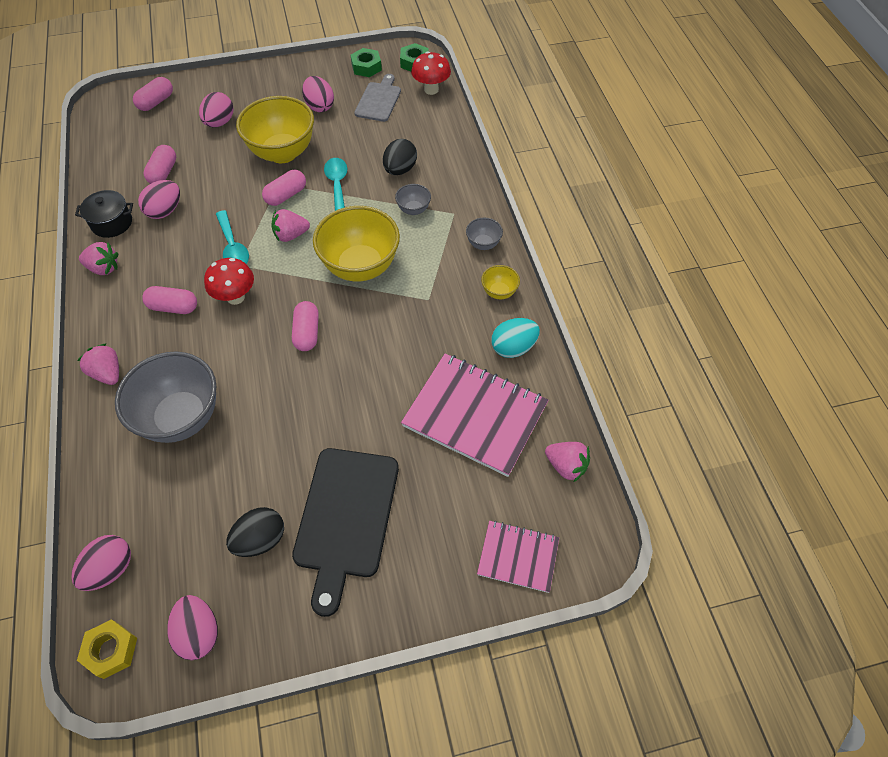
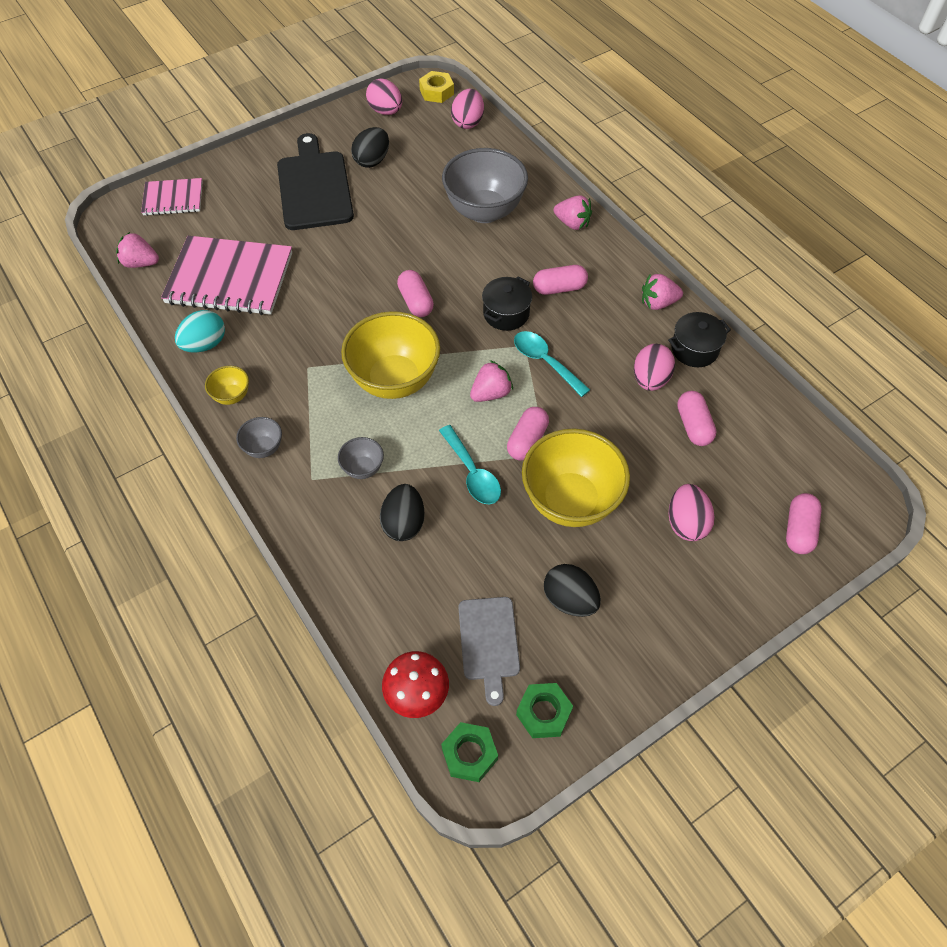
camera: 160 degrees right, 0 degrees up
red mushroom [204,258,254,305] -> black pot [482,277,532,331]
pink egg [302,76,334,112] -> black egg [544,564,601,617]

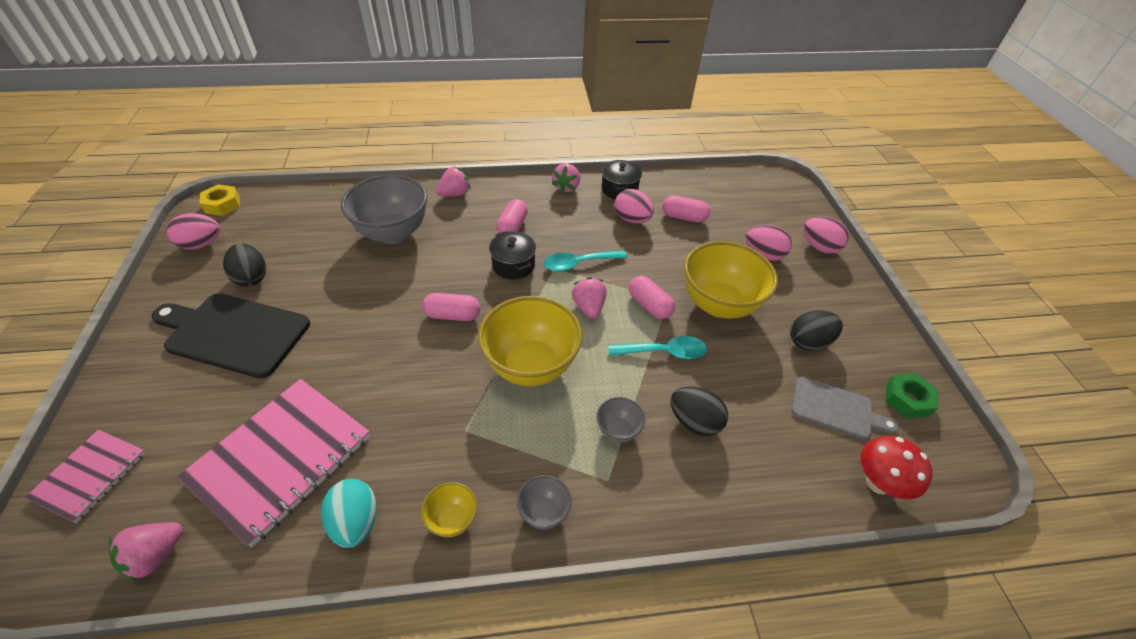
camera: 65 degrees left, 10 degrees down
green nut [441,722,498,782] -> none
pink egg [451,89,484,129] -> pink egg moved to [803,217,849,254]
pink capsule [786,493,822,554] -> none

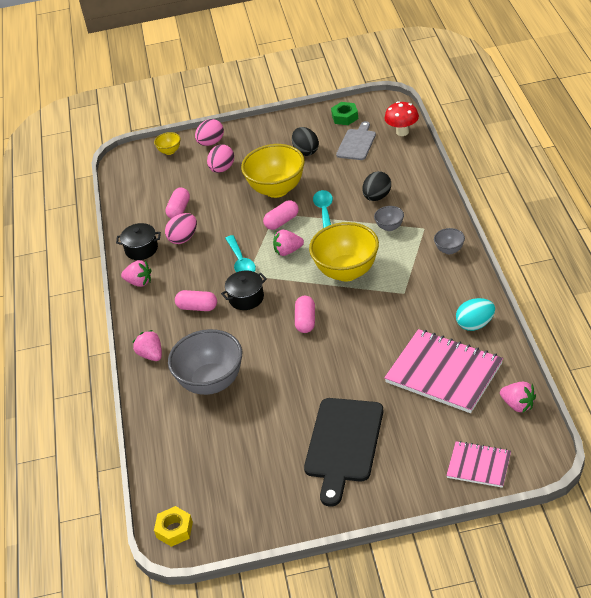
camera: 85 degrees left, 5 degrees down
pink egg [167,213,220,249] -> none
black egg [223,243,266,286] -> none
yellow bowl [421,482,477,537] -> yellow bowl moved to [154,132,181,155]

